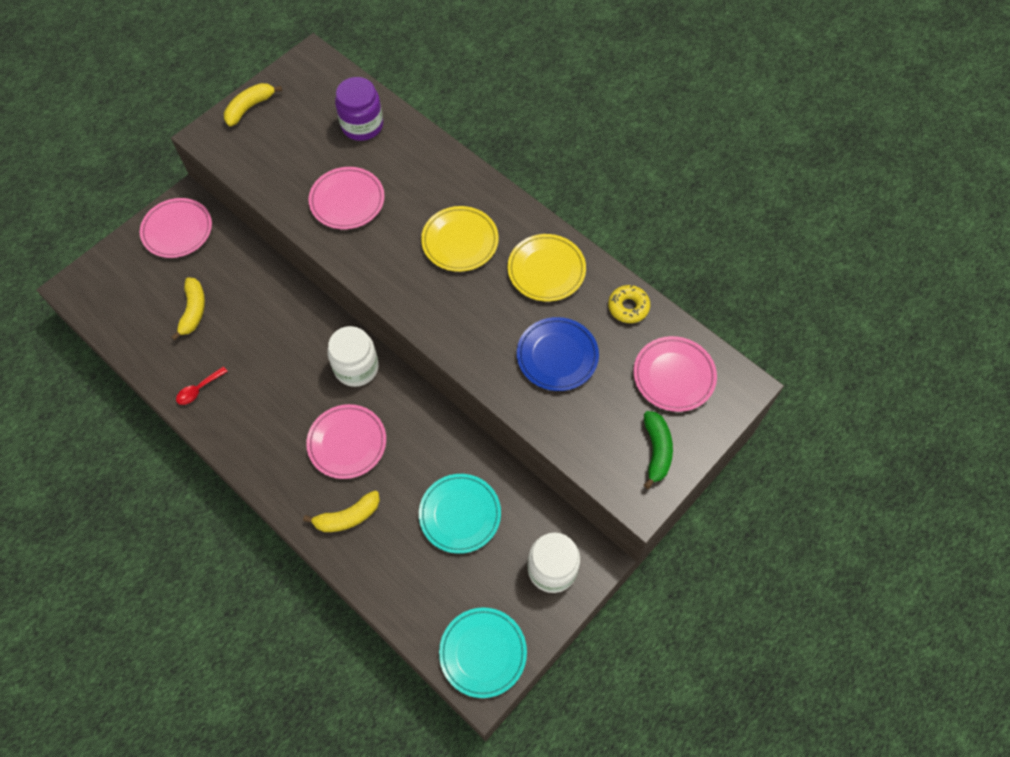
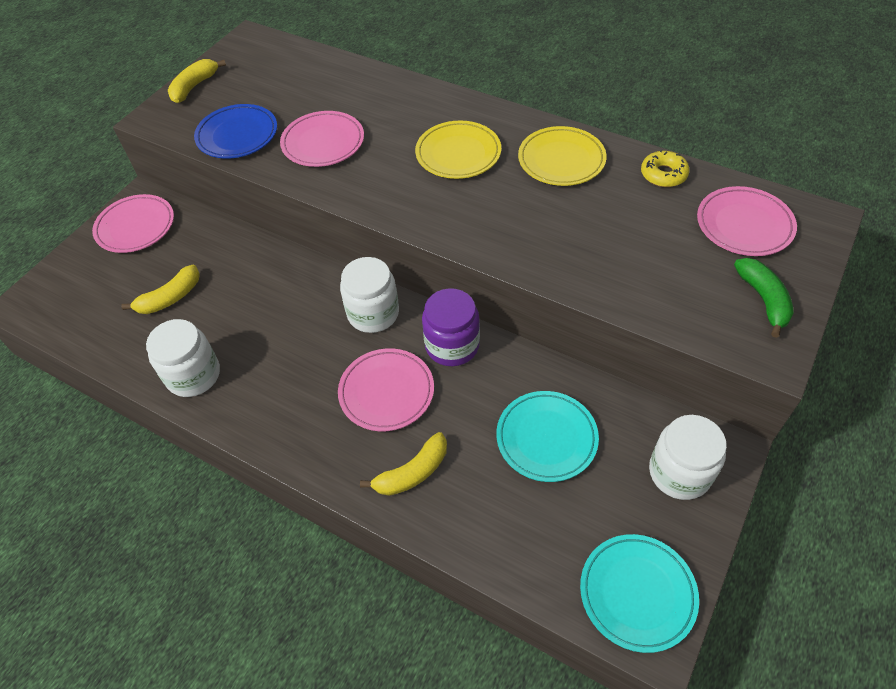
camera: 10 degrees left, 10 degrees down
yellow banana [171,277,205,340] -> yellow banana turned 60 degrees clockwise [121,265,200,314]
red spoon [176,366,228,405] -> white jar [146,319,220,397]
purple jar [335,77,383,141] -> purple jar moved to [422,288,480,366]
blue plate [517,317,599,391] -> blue plate moved to [194,104,277,159]

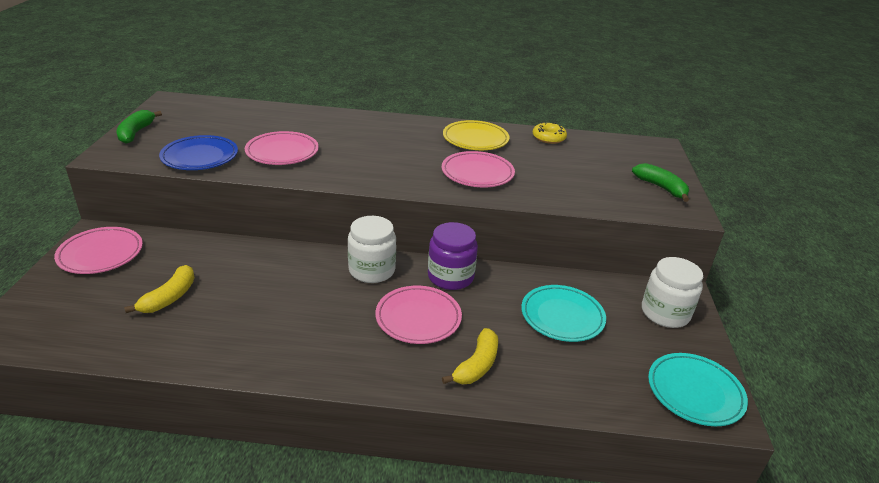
camera: 30 degrees left, 20 degrees down
white jar [146,319,220,397] -> none
yellow banana [168,59,226,103] -> green banana [117,110,162,144]
yellow plate [415,120,501,179] -> none
pink plate [697,186,797,256] -> pink plate moved to [442,151,515,187]

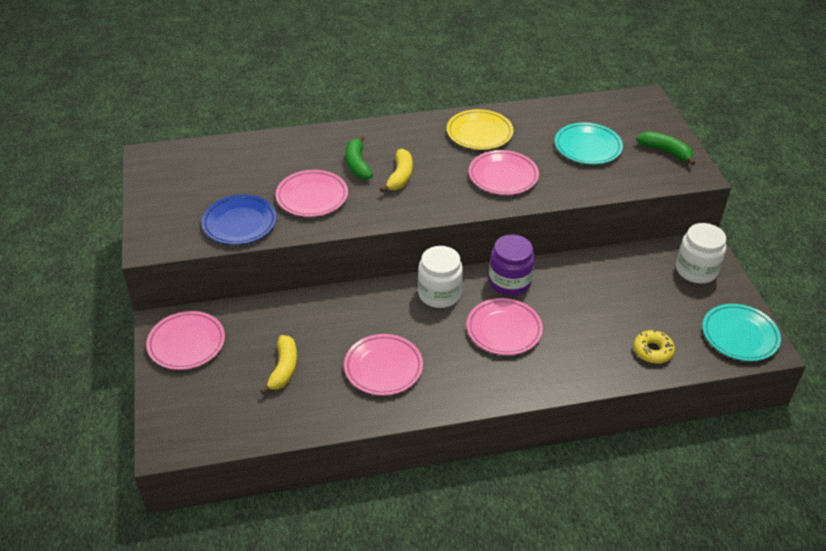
camera: 15 degrees left, 10 degrees up
green banana [117,110,162,144] -> green banana moved to [346,135,373,179]
yellow banana [442,328,498,384] -> yellow banana moved to [380,149,413,193]
turquoise plate [521,285,606,342] -> turquoise plate moved to [555,123,623,164]
yellow donut [533,122,567,144] -> yellow donut moved to [633,330,675,364]
none -> pink plate [344,334,423,396]

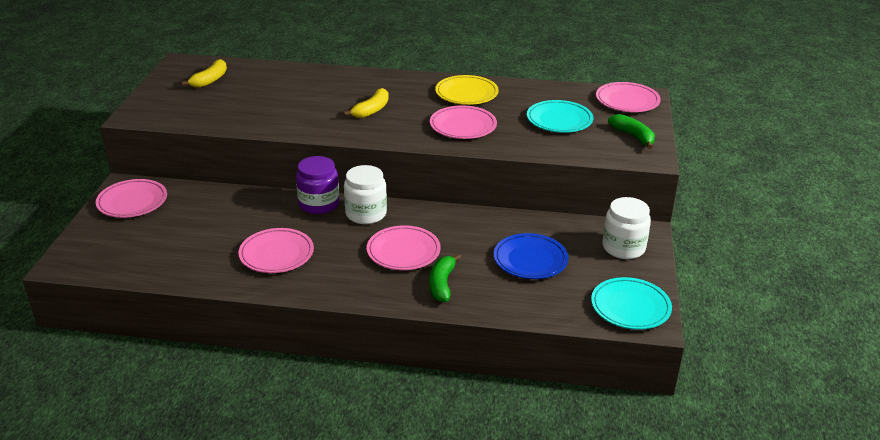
camera: 20 degrees right, 10 degrees down
blue plate [201,195,277,245] -> blue plate moved to [494,233,568,279]
yellow banana [260,335,297,394] -> yellow banana moved to [181,59,227,88]
pink plate [276,170,348,217] -> pink plate moved to [596,82,661,112]
green banana [346,135,373,179] -> green banana moved to [429,254,461,302]
purple jar [489,234,535,296] -> purple jar moved to [296,156,339,214]
yellow donut [633,330,675,364] -> none

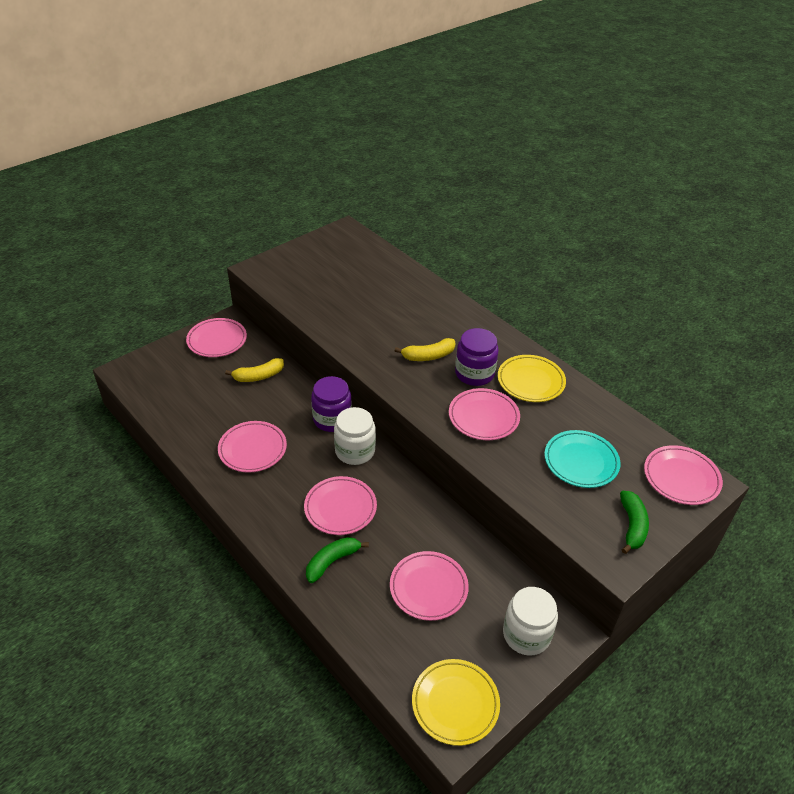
camera: 40 degrees right, 10 degrees up
yellow banana [181,59,227,88] -> yellow banana moved to [225,358,284,382]
blue plate [494,233,568,279] -> pink plate [390,551,469,621]
turquoise plate [591,277,672,330] -> yellow plate [412,659,500,746]
none -> purple jar [455,328,499,386]

